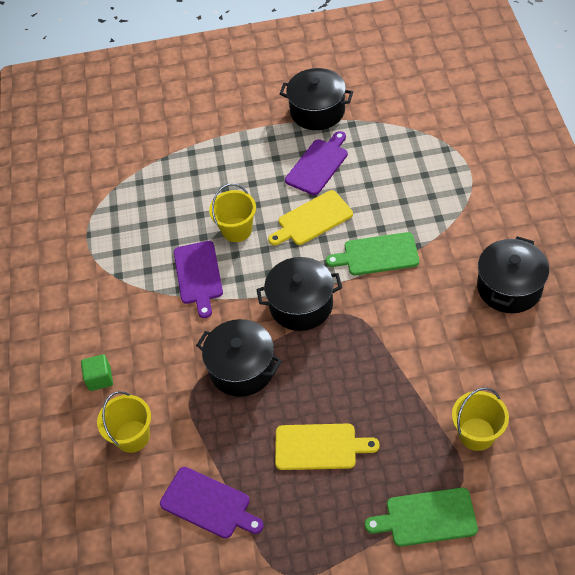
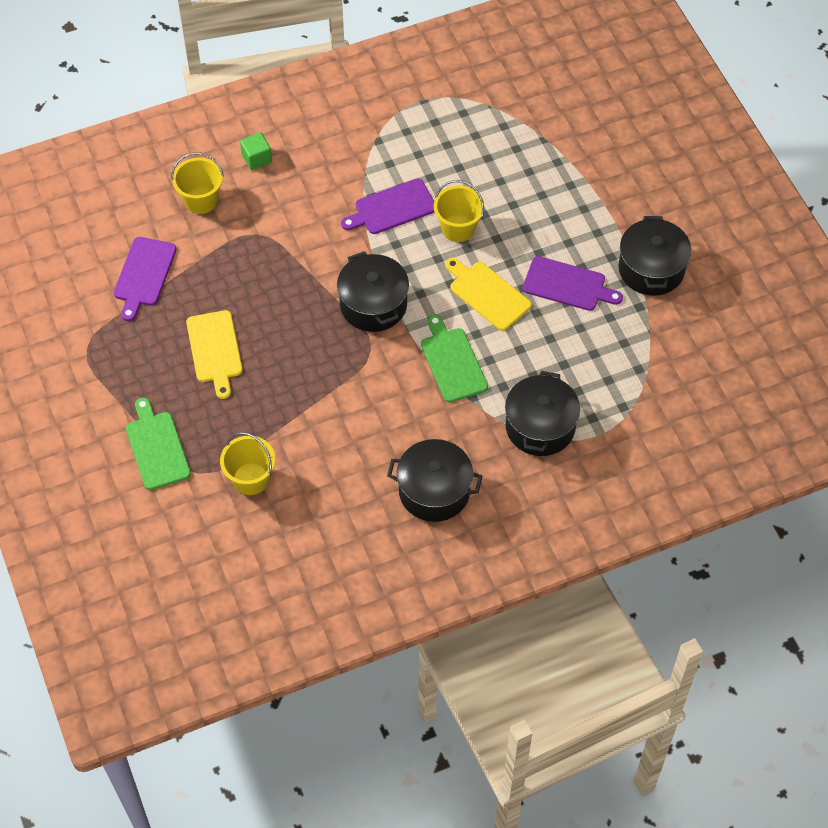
camera: 70 degrees right, 5 degrees up
black pot [196,319,282,397] -> black pot moved to [505,371,580,456]

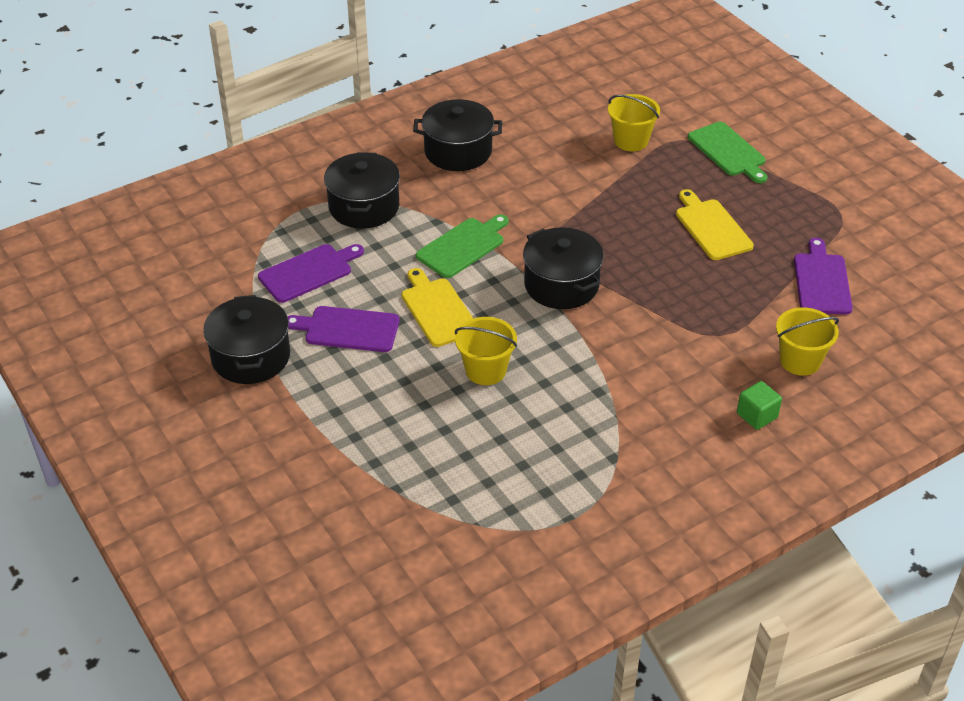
camera: 170 degrees right, 15 degrees down
purple cutting board [341,179,434,234] -> purple cutting board moved to [258,244,364,303]
green cutting board [421,314,488,403] -> green cutting board turned 105 degrees counterclockwise [416,214,509,278]
yellow cutting board [445,258,532,331] -> yellow cutting board turned 150 degrees counterclockwise [402,268,474,347]

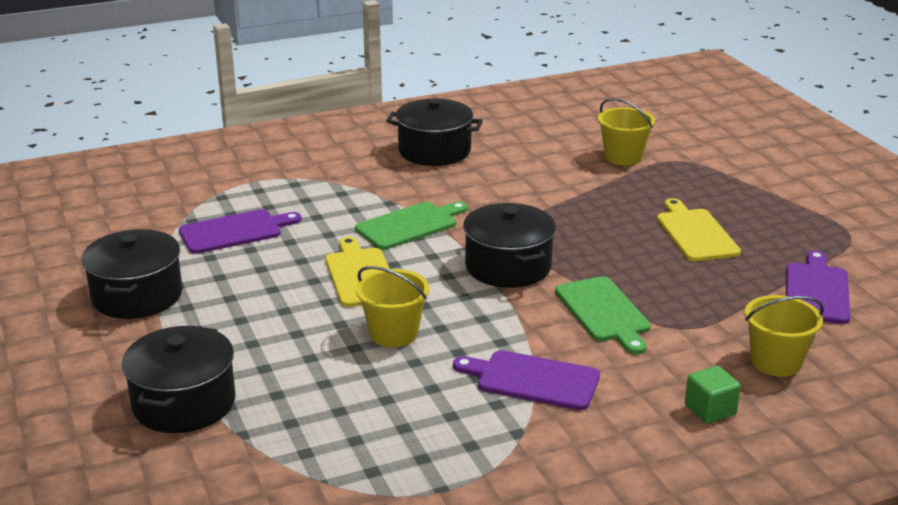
camera: 10 degrees right, 15 degrees down
purple cutting board [287,306,400,352] -> purple cutting board moved to [453,350,600,410]
black pot [324,152,400,229] -> black pot moved to [122,326,235,433]
green cutting board [688,122,767,183] -> green cutting board moved to [555,276,651,354]

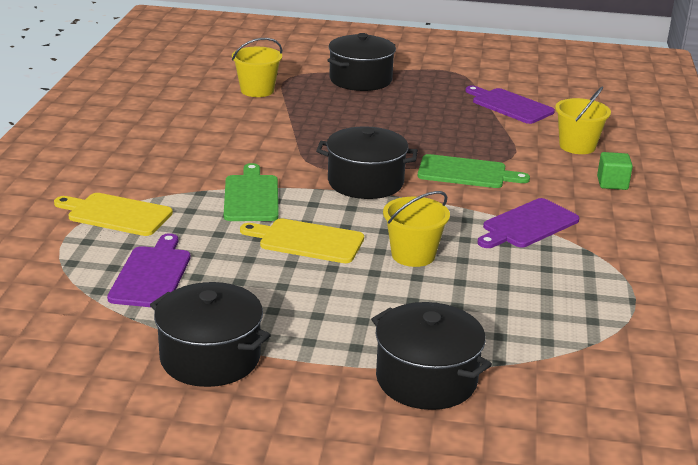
camera: 60 degrees left, 0 degrees up
black pot [386,98,483,166] -> black pot moved to [327,33,396,91]
yellow cutting board [657,198,741,261] -> yellow cutting board moved to [54,193,173,236]

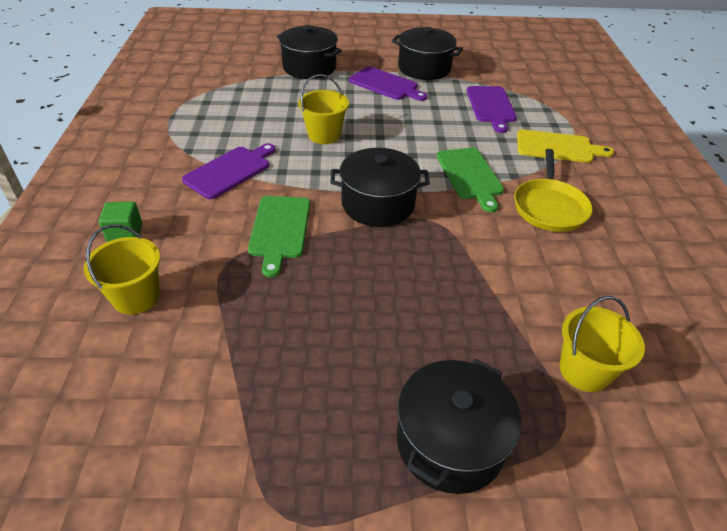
camera: 170 degrees right, 15 degrees up
yellow cutting board [240,218,364,263] -> none
green cutting board [418,154,530,188] -> green cutting board turned 90 degrees counterclockwise [248,196,310,277]
purple cutting board [466,86,555,124] -> purple cutting board moved to [349,66,427,101]
none -> yellow pan [514,149,593,232]

